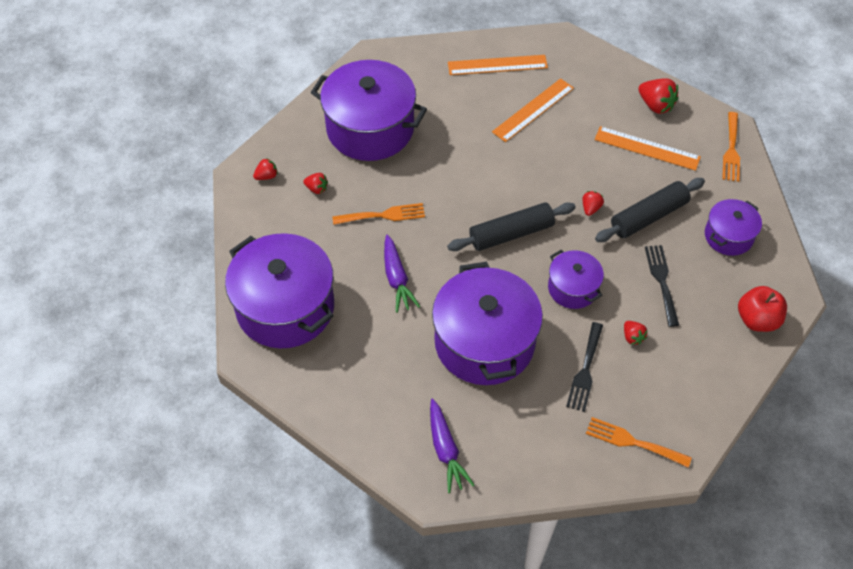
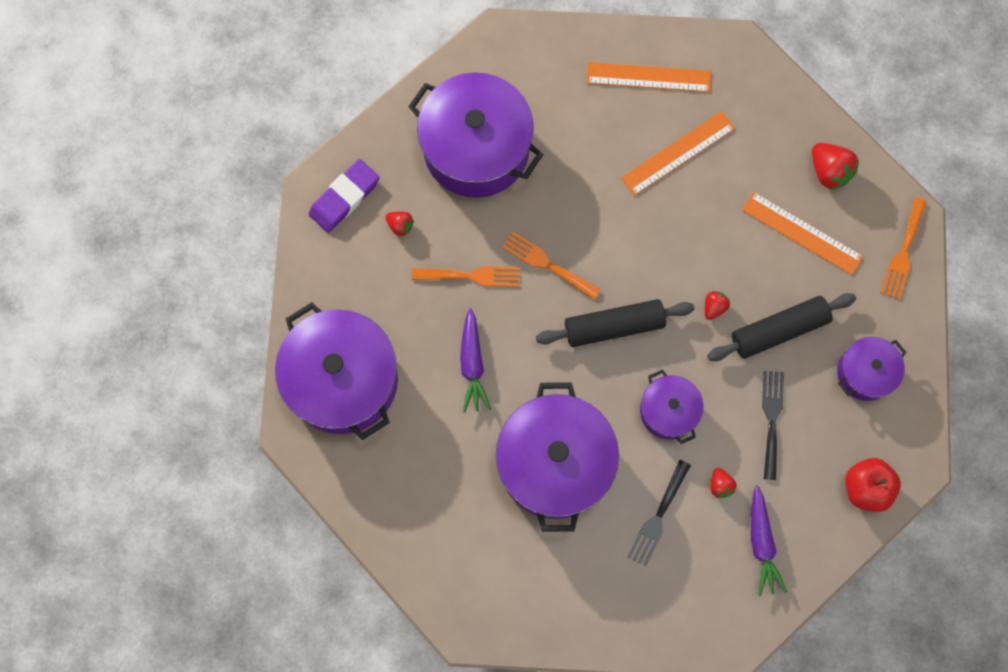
camera: 10 degrees right, 20 degrees up
red strawberry [253,158,278,180] -> purple eraser [309,159,380,233]
purple carrot [430,399,475,493] -> purple carrot moved to [751,485,787,596]
orange fork [586,417,692,468] -> orange fork moved to [502,231,601,300]

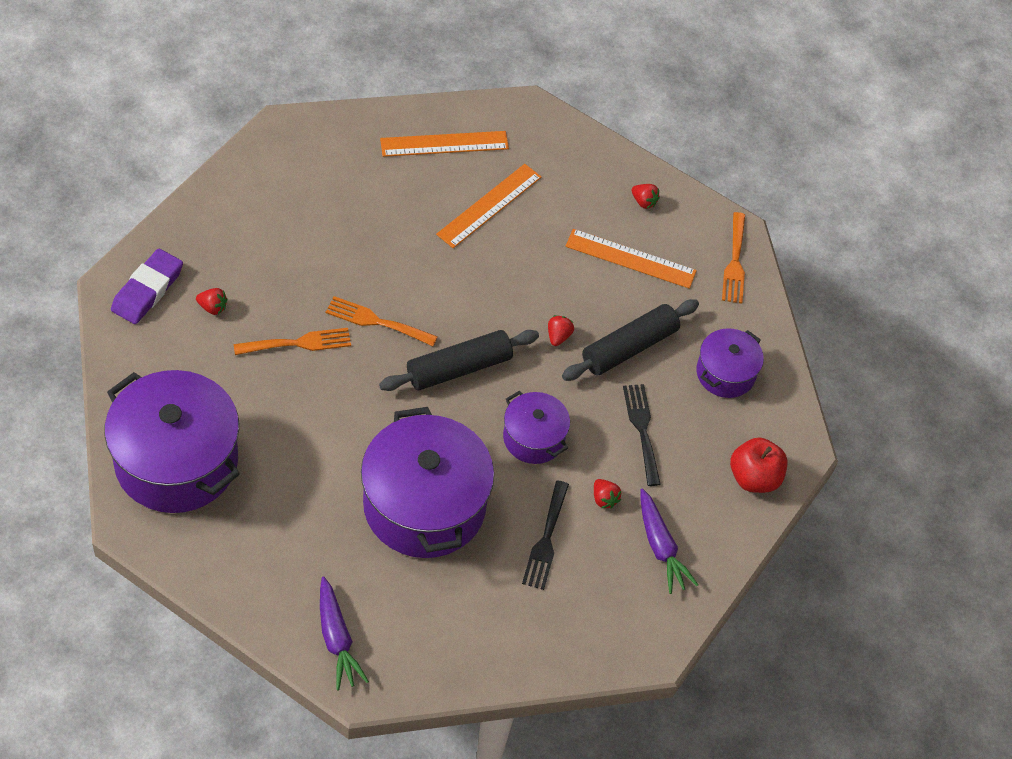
camera: 20 degrees left, 20 degrees down
purple pot [408,72,543,198] -> none
purple carrot [460,308,491,413] -> purple carrot moved to [320,576,369,691]
red strawberry [812,143,859,190] -> red strawberry [632,184,660,209], size x0.57

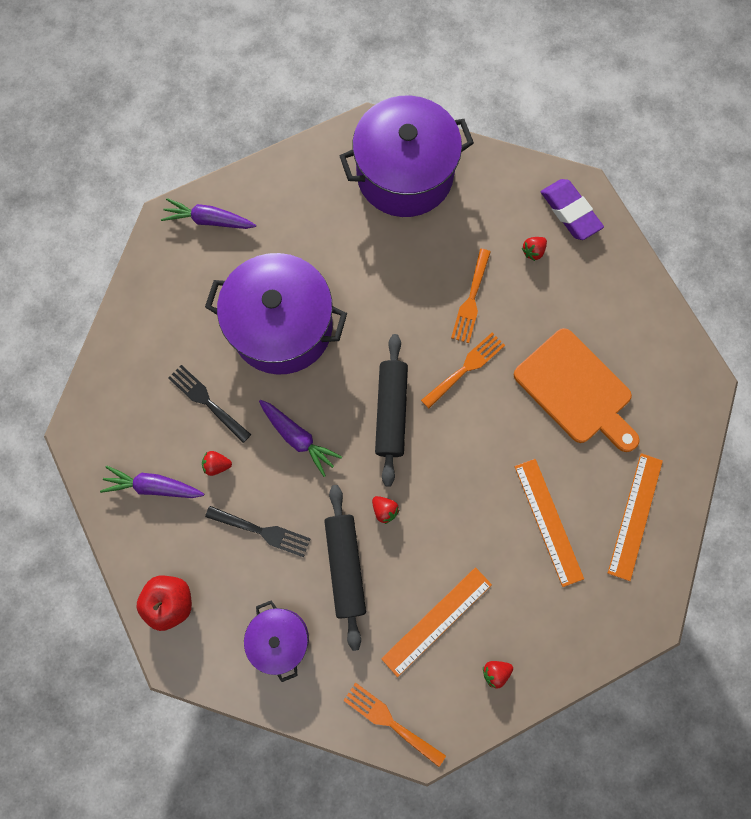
camera: 125 degrees right, 20 degrees up
purple pot [503,391,570,464] -> purple carrot [259,400,342,477]
none -> orange cutting board [514,328,640,452]

